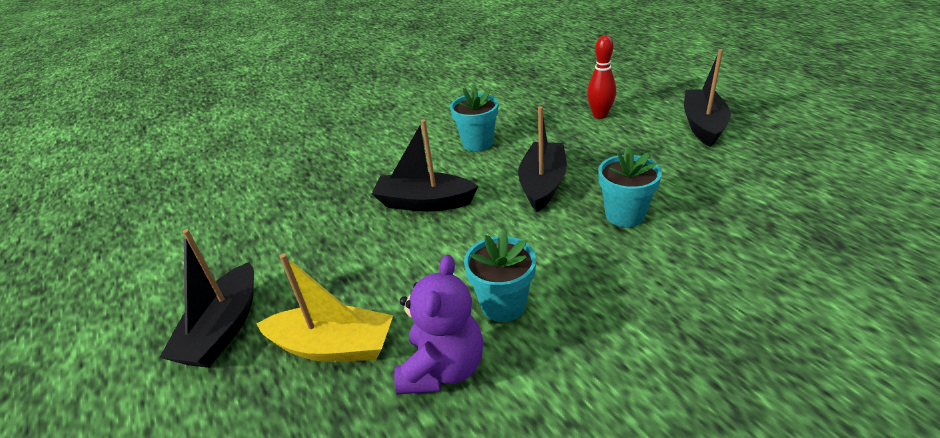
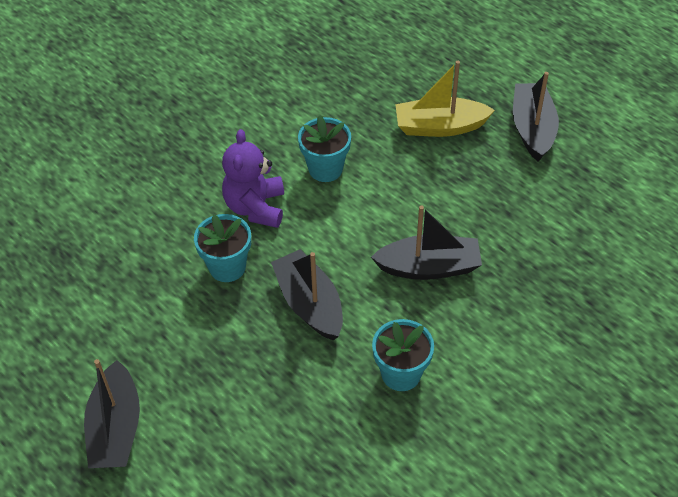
camera: 165 degrees right, 15 degrees up
purple teddy bear [394,255,483,394] -> purple teddy bear moved to [222,129,284,228]
black boat [518,106,567,212] -> black boat turned 150 degrees clockwise [271,249,343,341]
red bowling pin [587,35,616,119] -> none

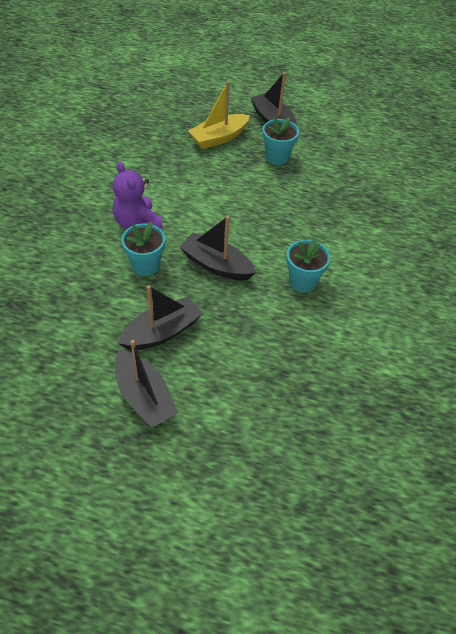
camera: 35 degrees left, 0 degrees up
turquoise flower pot [298,115,351,182] -> turquoise flower pot moved to [263,116,299,165]
black boat [371,205,482,280] -> black boat moved to [118,285,203,350]

